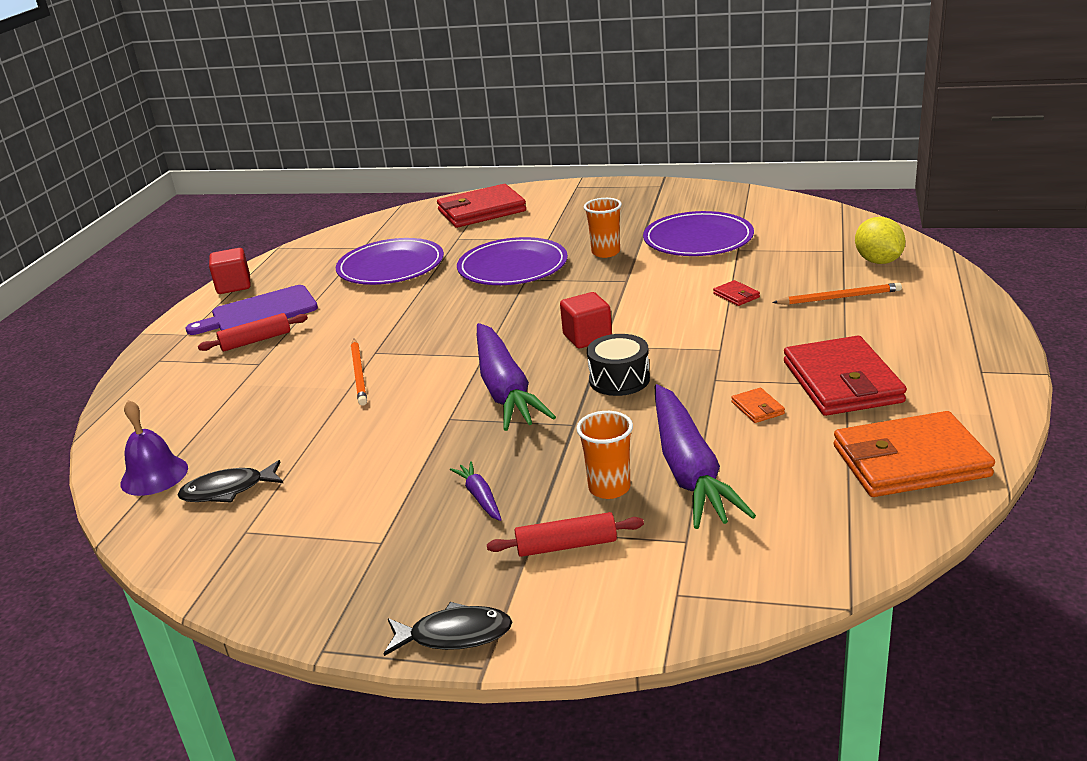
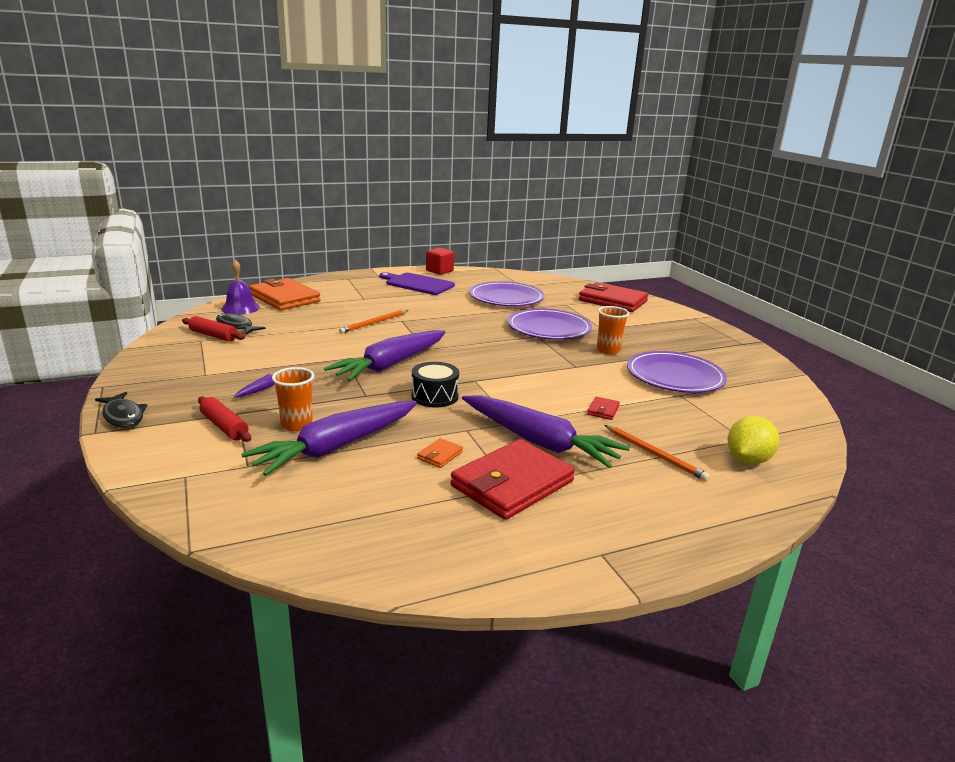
camera: 50 degrees right, 5 degrees down
red rolling pin [198,313,308,351] -> red rolling pin moved to [182,316,245,342]
red cube [560,292,612,348] -> none
orange wallet [834,411,995,497] -> orange wallet moved to [249,278,321,310]
none -> purple carrot [462,395,630,468]

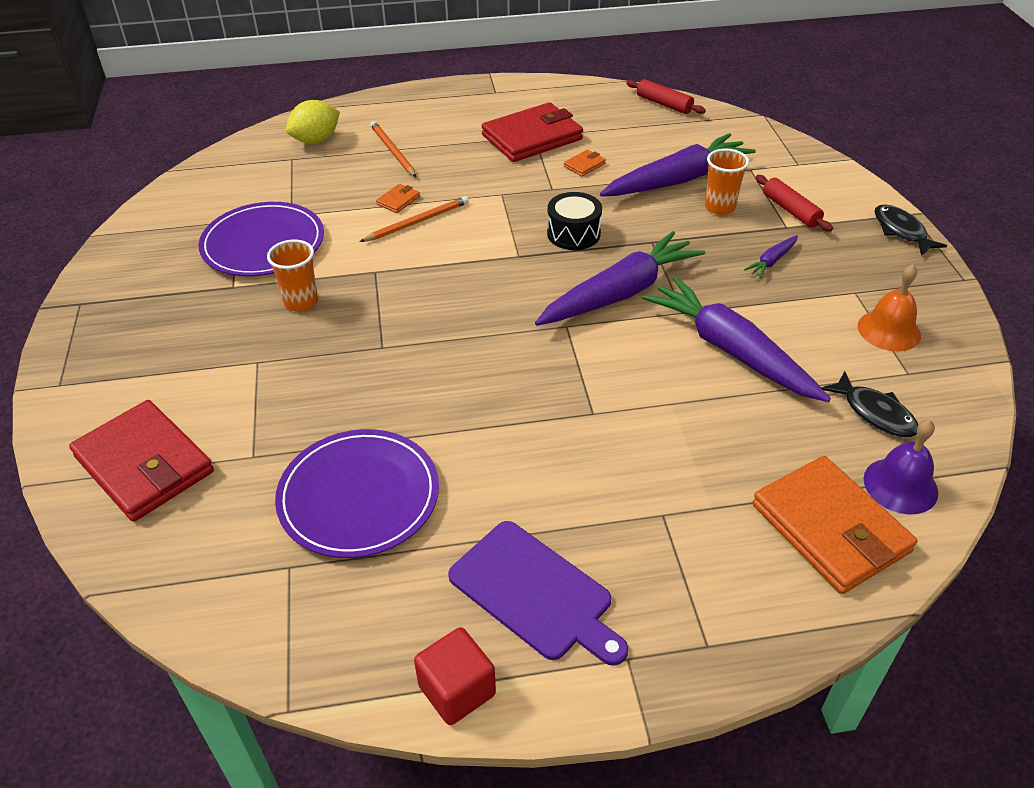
camera: 165 degrees left, 20 degrees up
red rolling pin [182,316,245,342] -> red rolling pin moved to [626,79,706,114]
orange pencil [339,310,408,333] -> orange pencil moved to [359,196,469,242]
purple carrot [462,395,630,468] -> purple carrot moved to [642,277,831,402]
purple plate [508,309,592,340] -> none
red wallet [587,397,620,420] -> orange wallet [376,184,420,213]
none -> orange bell [858,264,921,351]

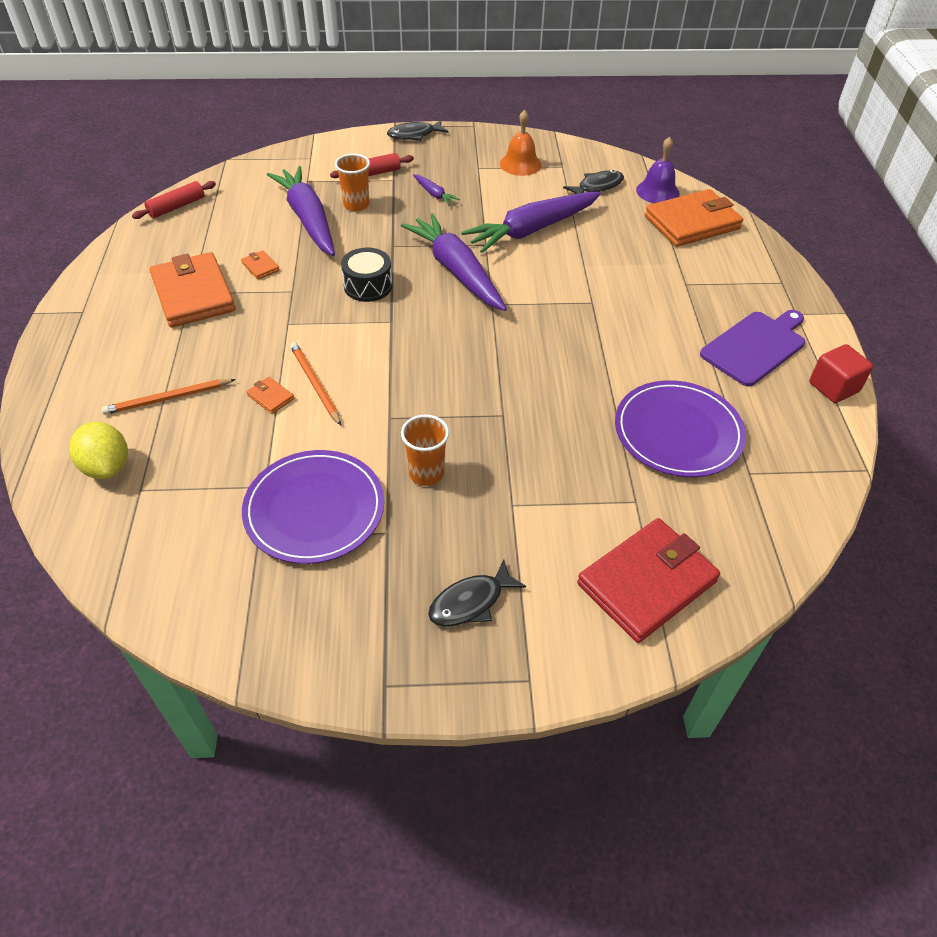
camera: 85 degrees left, 5 degrees up
red wallet [482,102,583,162] -> orange wallet [150,252,235,327]
none -> black fish [428,559,526,626]

